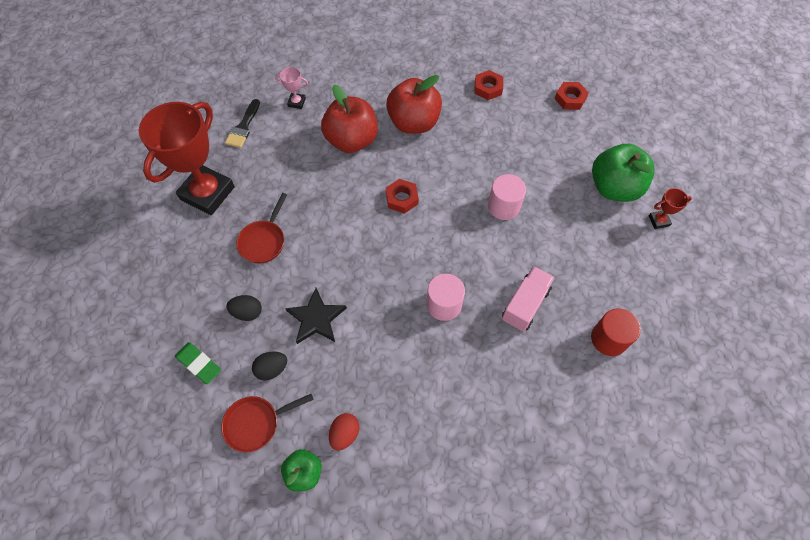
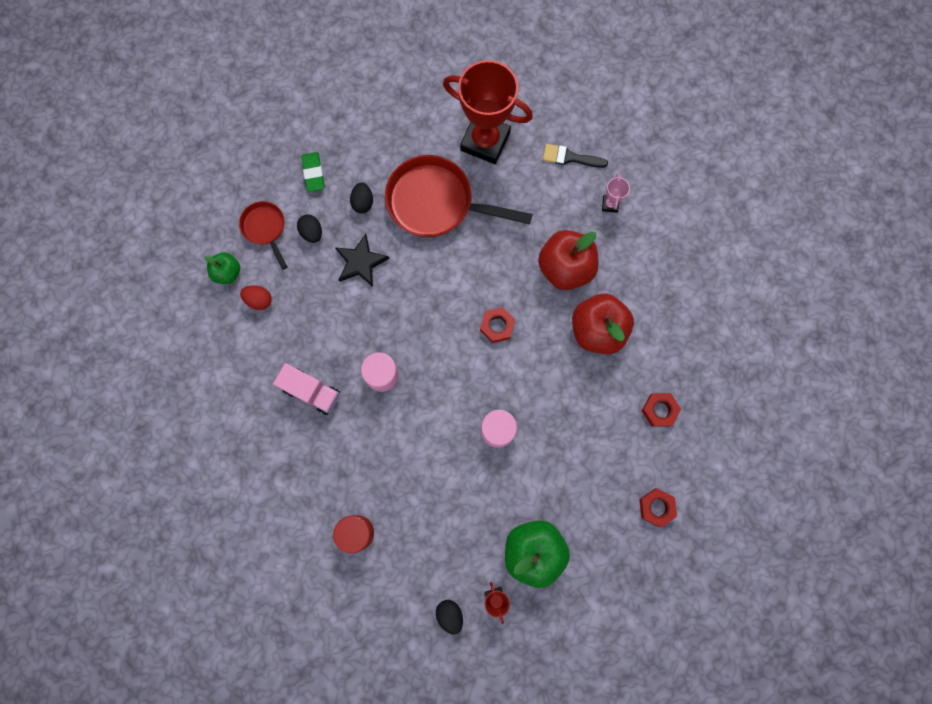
camera: 85 degrees right, 15 degrees up
green eraser [175,342,221,385] -> green eraser turned 45 degrees counterclockwise [301,152,325,192]
red pan [236,193,287,264] -> red pan [385,155,532,237], size x1.91
pink truck [502,266,555,332] -> pink truck moved to [273,363,340,415]
none -> black egg [436,600,463,635]

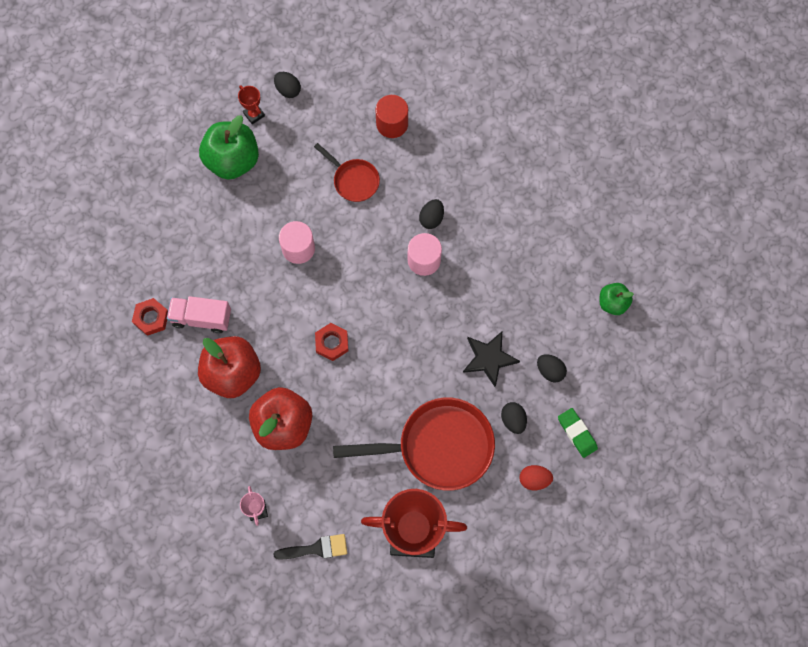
camera: 160 degrees right, 5 degrees down
red pan [239,201,287,270] -> red pan moved to [314,143,380,202]
red egg [240,285,272,310] -> red egg moved to [519,465,553,490]
pink truck [273,363,340,415] -> pink truck moved to [167,296,231,333]
red nut [639,488,677,527] -> none
none -> black egg [419,199,444,229]

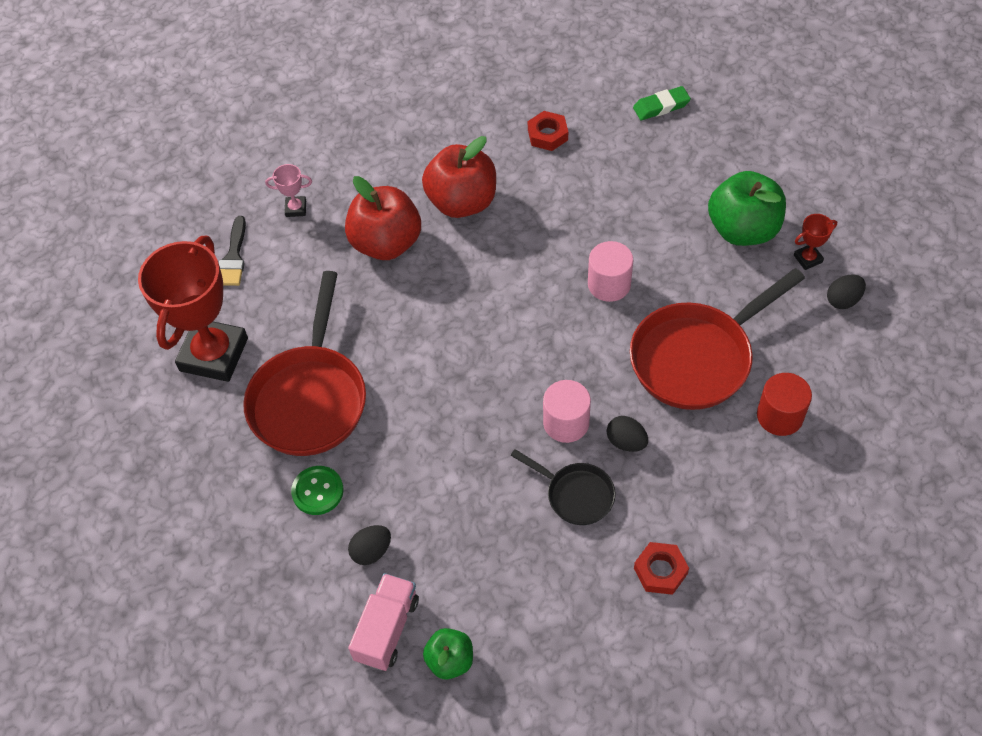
camera: 105 degrees right, 15 degrees down
pink truck [167,296,231,333] -> pink truck moved to [348,573,419,671]
red pan [314,143,380,202] -> red pan [630,268,805,410], size x1.91
red nut [315,323,348,361] -> red nut moved to [634,542,689,595]
black star [463,332,520,387] -> none
black egg [501,402,527,434] -> green button [291,466,344,515]
red egg [519,465,553,490] -> none
green eraser [558,408,598,458] -> green eraser moved to [633,86,691,120]
none -> black pan [511,449,616,525]

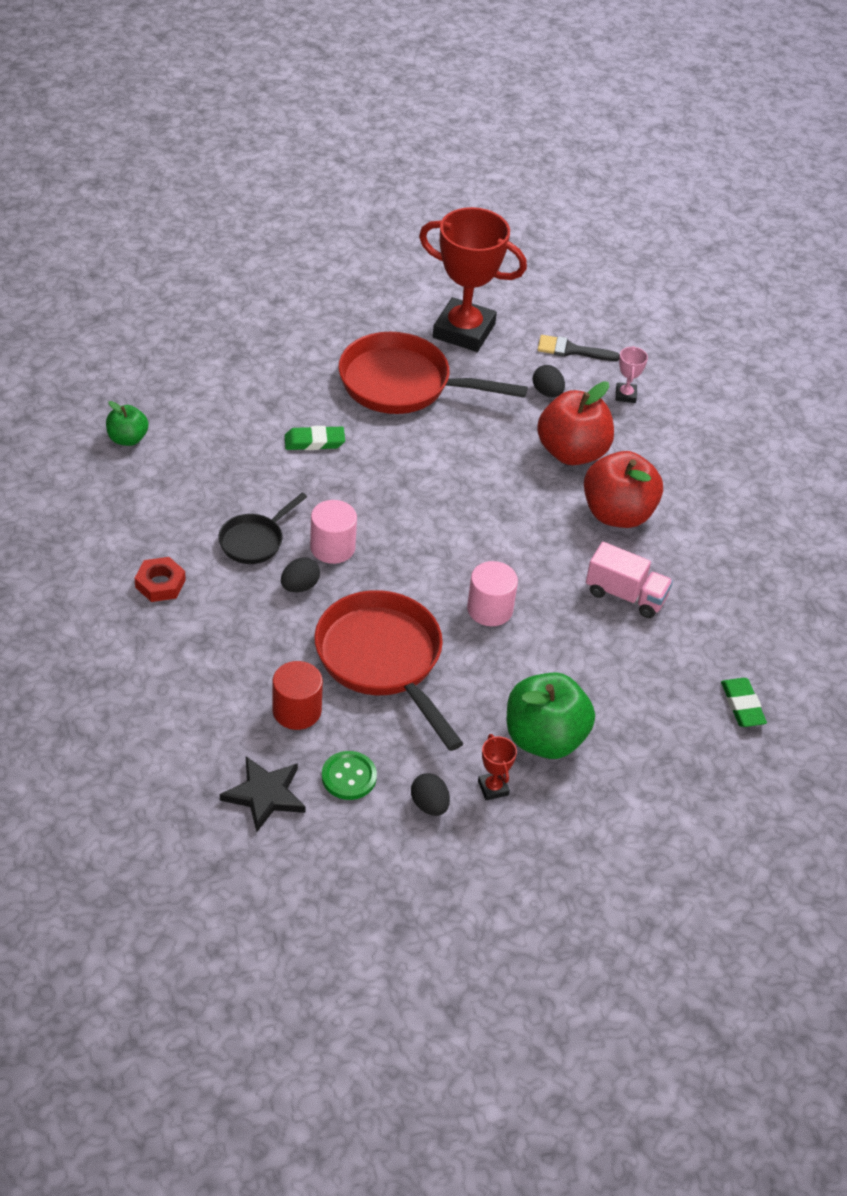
camera: 90 degrees right, 10 degrees down
green button [291,466,344,515] -> green button moved to [322,751,377,800]
black egg [348,525,391,565] -> black egg moved to [533,365,565,397]
pink truck [348,573,419,671] -> pink truck moved to [586,542,673,618]
red nut [528,111,568,151] -> none
none -> black star [220,756,305,832]
none -> green eraser [285,426,345,450]

